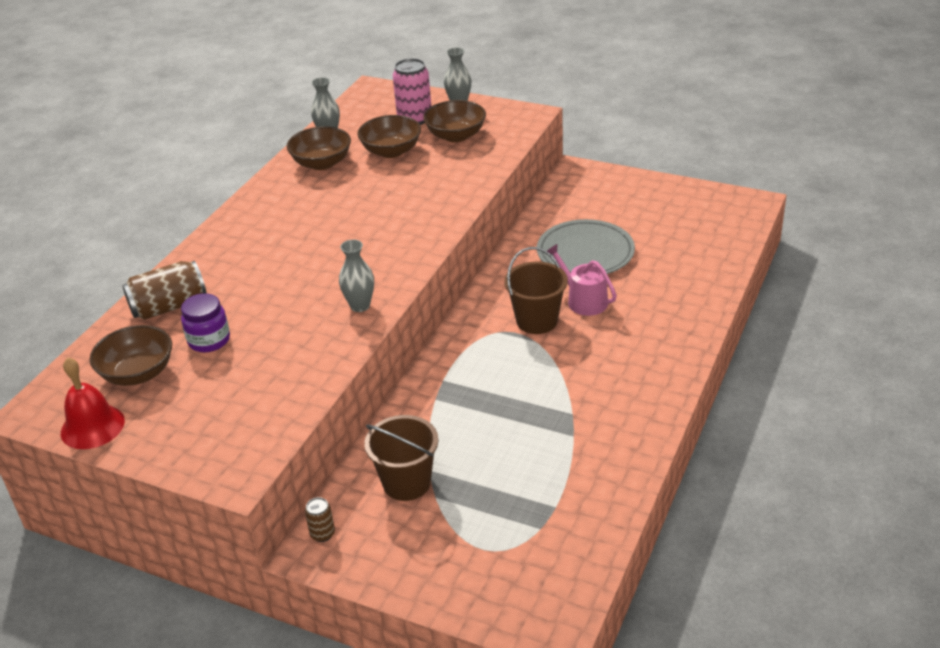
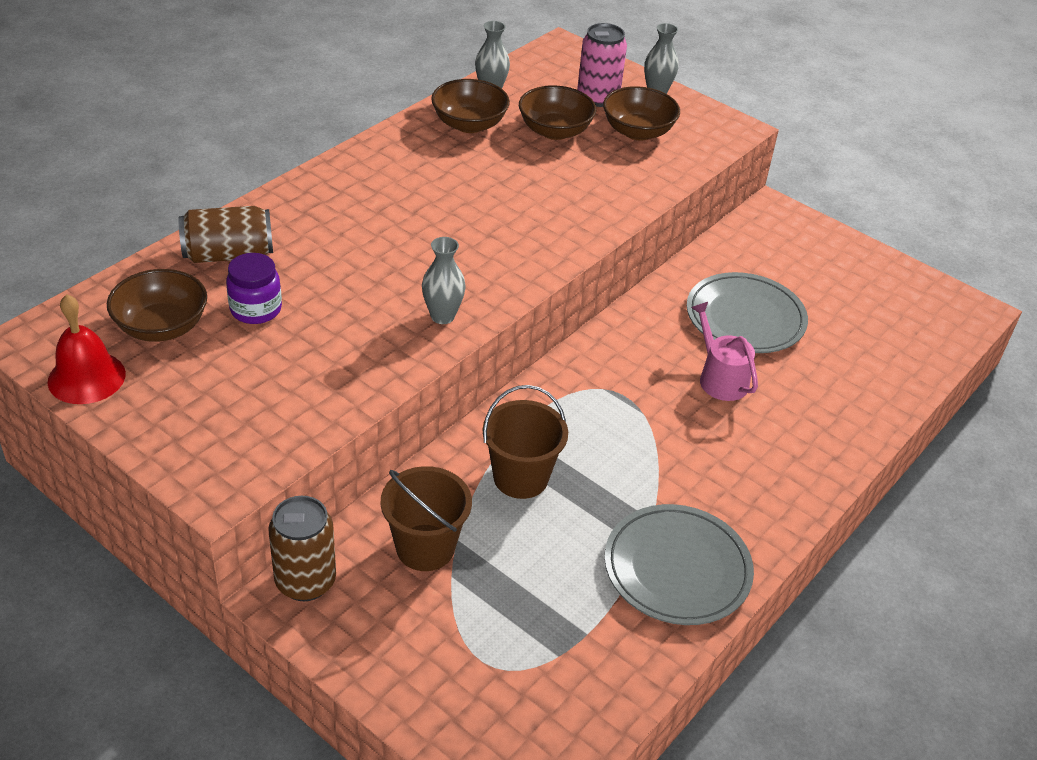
camera: 10 degrees right, 5 degrees up
brown can [305,497,335,542] -> brown can [268,496,336,601], size x1.98
brown bucket [504,247,568,334] -> brown bucket moved to [483,385,568,499]
none -> grey plate [605,504,754,625]

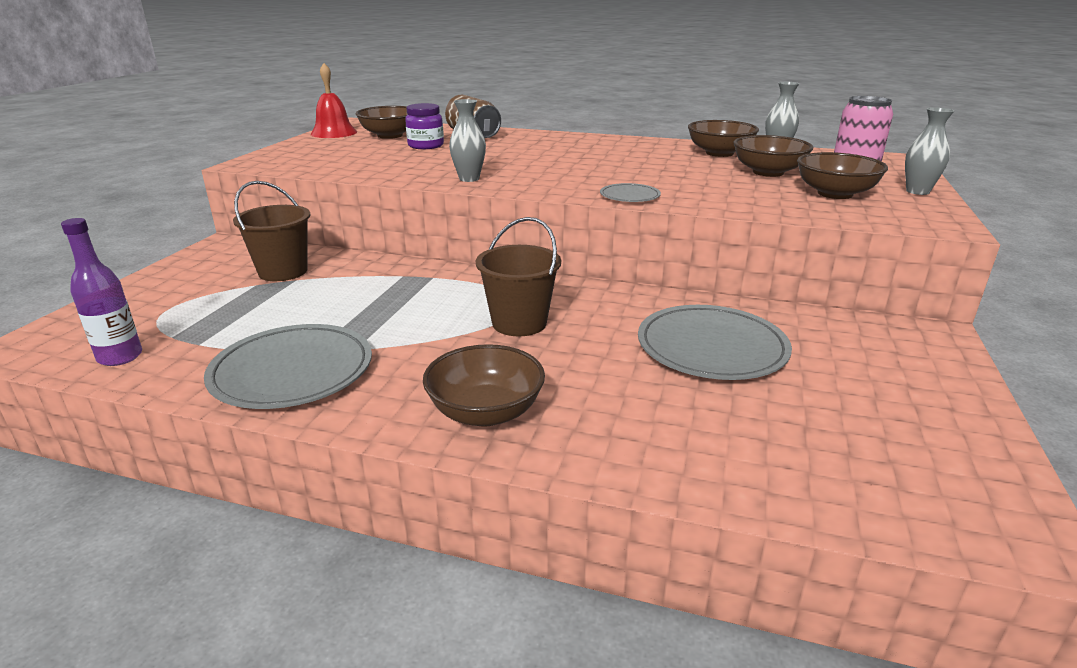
camera: 70 degrees right, 15 degrees down
brown can [268,496,336,601] -> none
brown bucket [483,385,568,499] -> brown bucket moved to [476,217,561,336]
pink watering can [691,302,758,401] -> none
none -> purple bottle [61,218,142,366]
none -> brown bowl [423,344,545,427]
none -> grey plate [600,183,661,202]

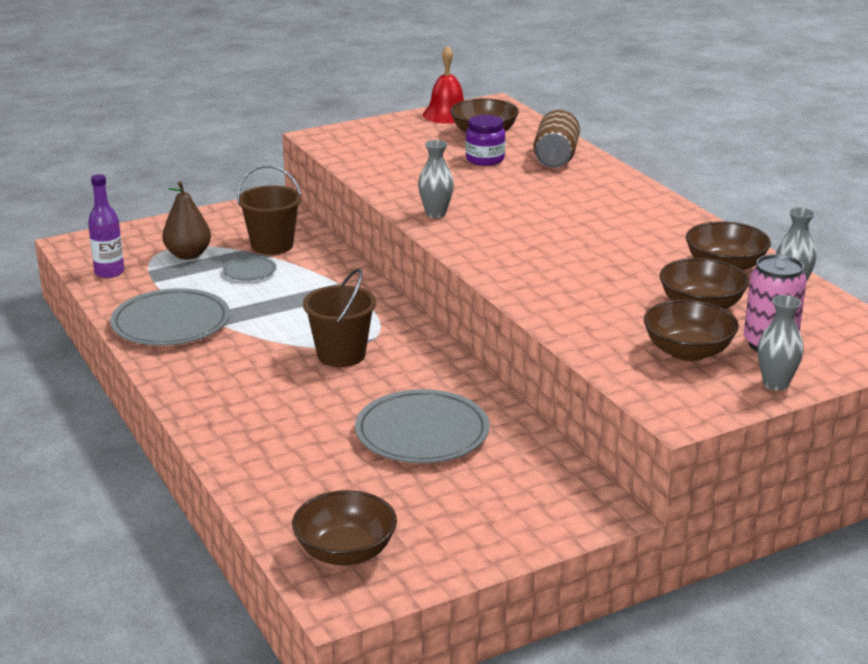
camera: 45 degrees right, 0 degrees up
brown bowl [423,344,545,427] -> brown bowl moved to [292,490,397,565]
grey plate [600,183,661,202] -> grey plate moved to [222,256,277,281]
none -> brown pear [162,181,211,259]

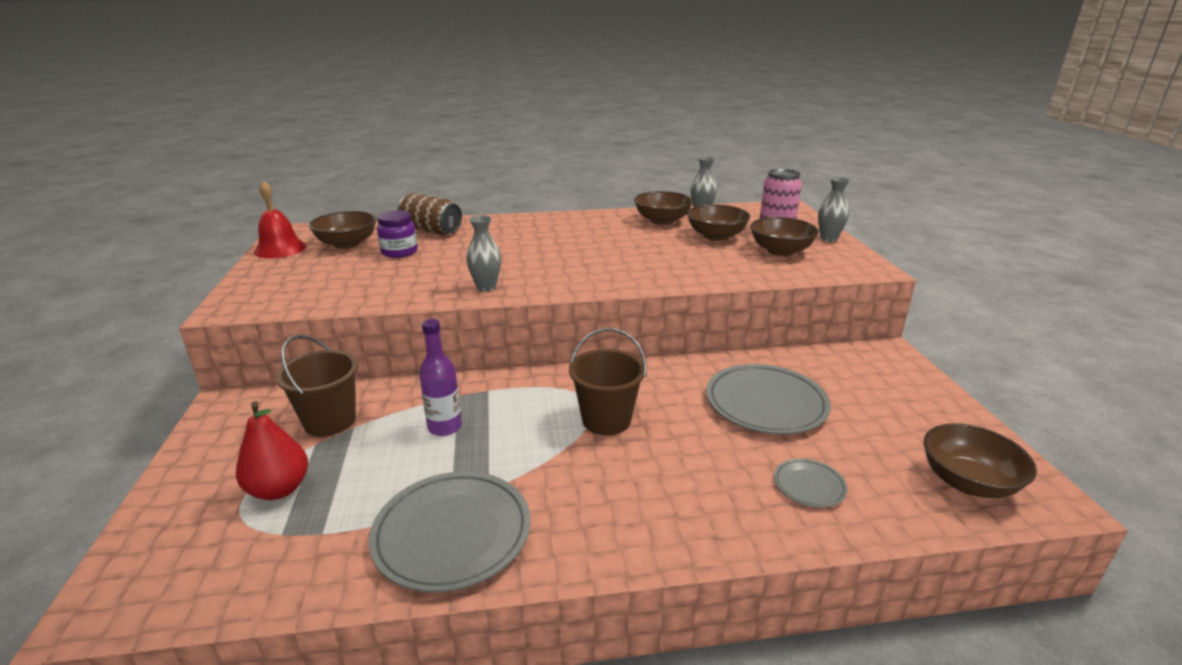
camera: 70 degrees left, 0 degrees up
purple bottle [88,174,124,278] -> purple bottle moved to [419,319,462,436]
brown pear [162,181,211,259] -> red pear [236,401,308,500]
grey plate [222,256,277,281] -> grey plate moved to [774,458,848,508]

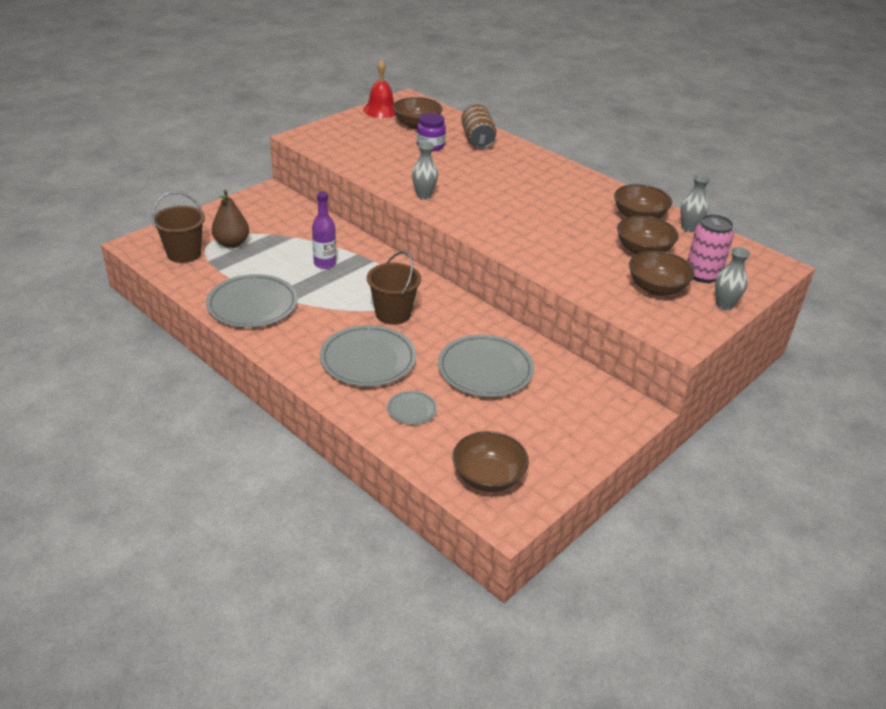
camera: 50 degrees right, 10 degrees up
red pear [236,401,308,500] -> brown pear [212,190,249,248]
brown bucket [275,335,358,437] -> brown bucket moved to [152,191,205,263]
none -> grey plate [320,325,416,387]

